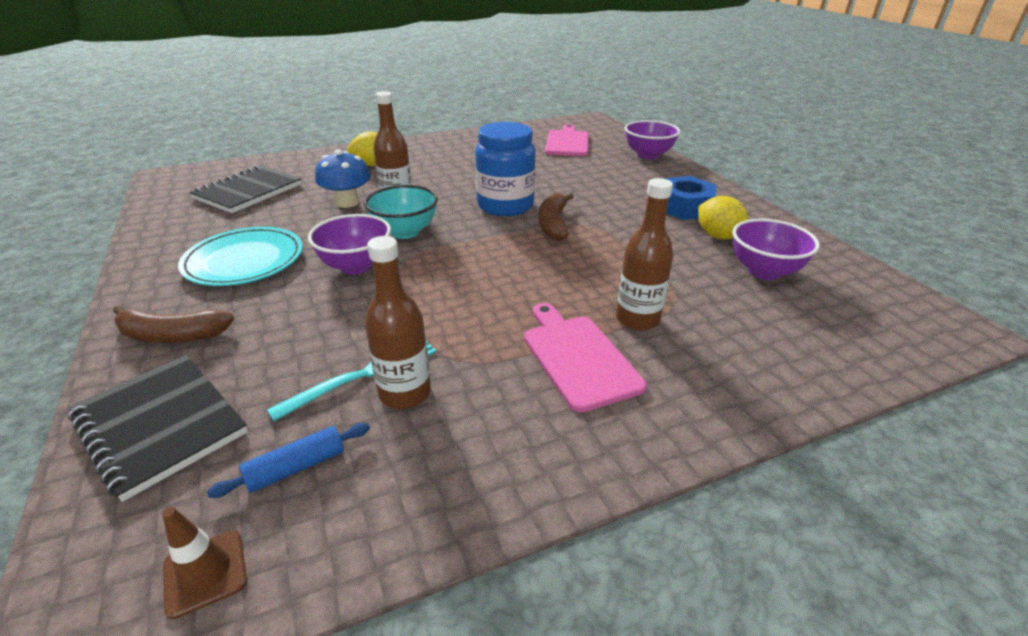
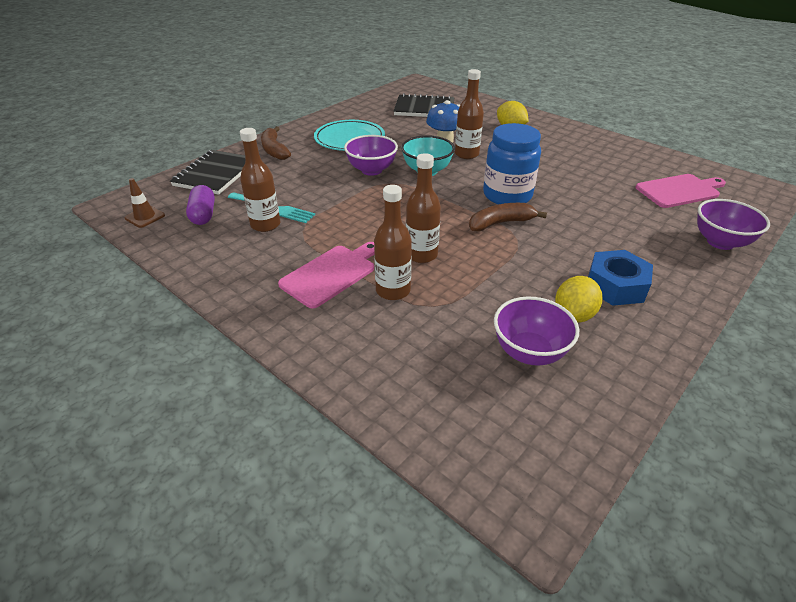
camera: 65 degrees right, 5 degrees up
blue rolling pin [207,423,370,498] -> purple capsule [186,185,215,225]
none -> brown bottle [406,153,441,263]

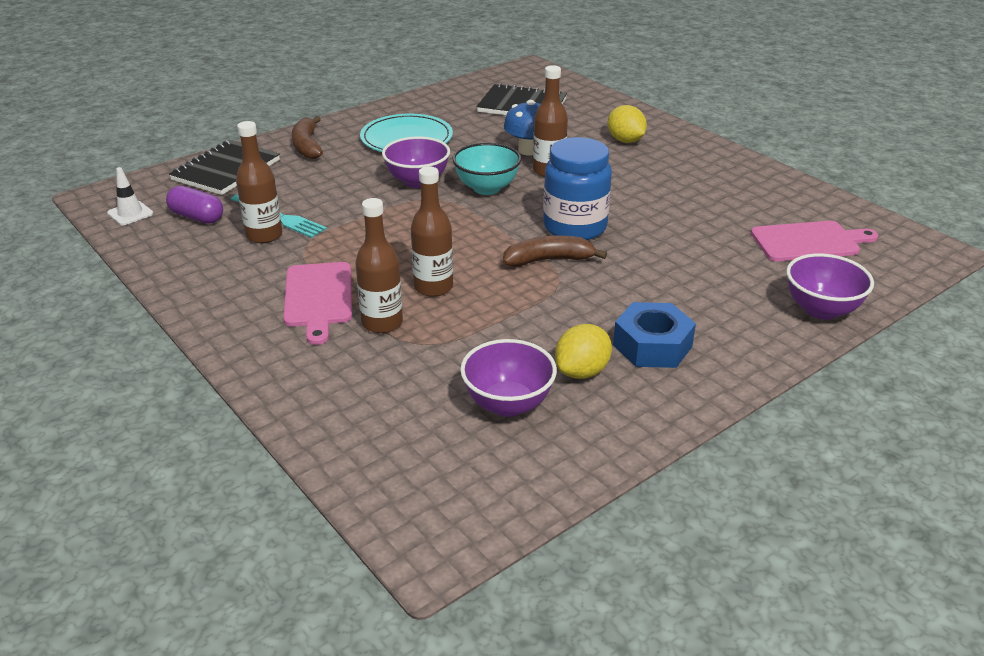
camera: 10 degrees right, 5 degrees down
brown traffic cone [125,178,165,228] -> white traffic cone [107,167,153,225]
purple capsule [186,185,215,225] -> purple capsule turned 60 degrees counterclockwise [166,186,223,224]
pink cutting board [278,242,375,308] -> pink cutting board turned 120 degrees clockwise [283,262,352,345]

